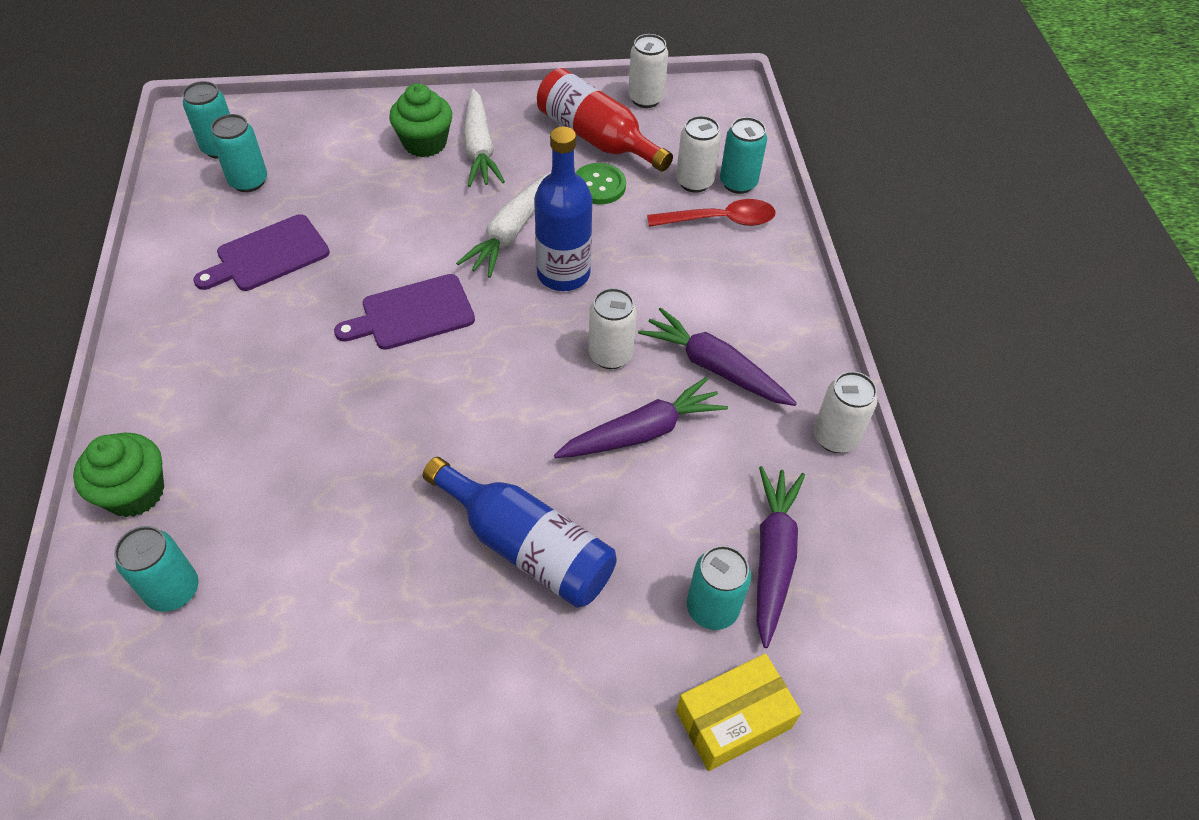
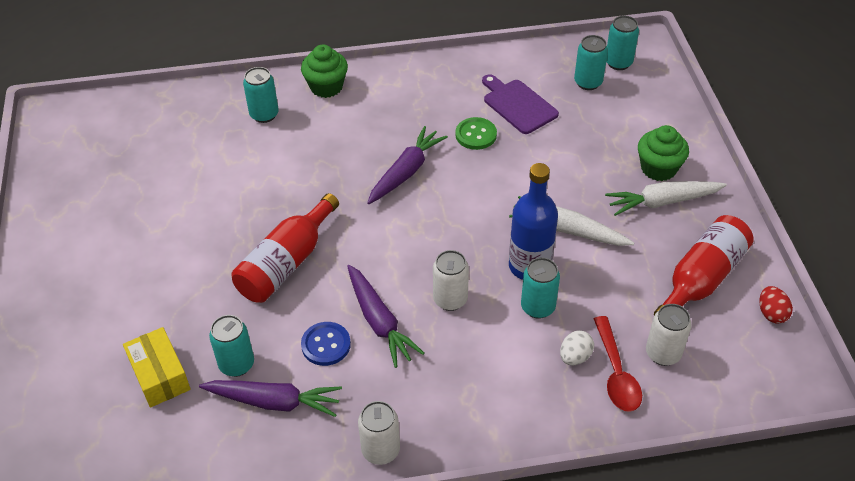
camera: 90 degrees right, 5 degrees down
purple cutting board [334,274,475,350] -> none
blue bottle [423,457,617,608] -> red bottle [232,193,339,303]
green button [575,163,626,205] -> green button moved to [455,117,497,150]
white can [628,34,668,108] -> red egg [760,286,793,324]
purple carrot [638,307,797,406] -> purple carrot moved to [367,126,448,204]
turquoise can [720,117,767,194] -> turquoise can moved to [521,258,560,319]
none -> blue button [301,322,351,366]
none -> white egg [560,330,594,365]

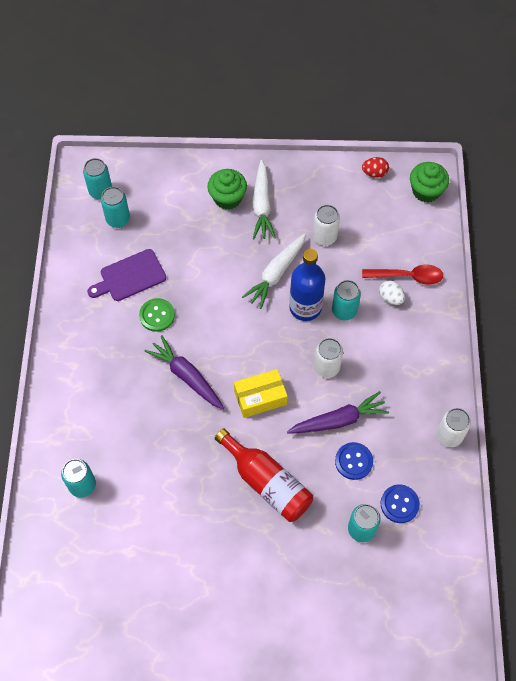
camera: 80 degrees left, 15 degrees up
yellow box [123,327,191,408] -> yellow box moved to [234,369,288,418]
purple carrot [199,380,342,417] -> blue button [381,484,420,523]
green cupcake [301,44,348,98] -> green cupcake moved to [410,162,449,203]
white can [646,304,691,366] -> white can moved to [313,205,340,246]
red bottle [654,215,754,315] -> none

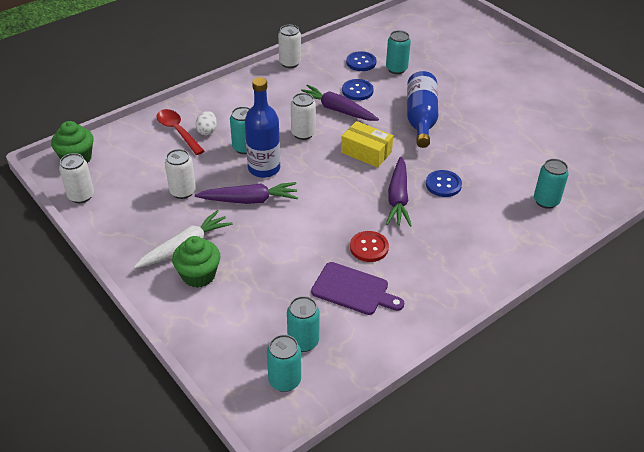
camera: 130 degrees left, 20 degrees down
green button [139,298,175,332] -> red button [350,231,389,262]
red bottle [215,428,313,522] -> blue bottle [407,71,438,148]
white carrot [242,233,306,309] -> purple carrot [195,182,298,204]
red egg [362,157,389,178] -> white can [59,153,94,203]
none -> blue button [426,170,462,197]

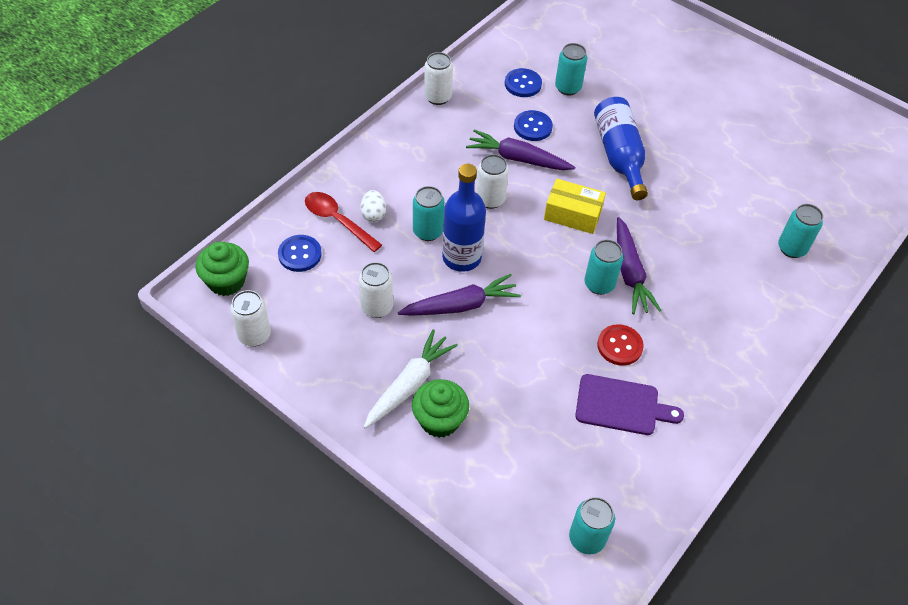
camera: 15 degrees left, 10 degrees up
turquoise can [287,296,320,352] -> turquoise can moved to [584,240,623,295]
blue button [426,170,462,197] -> blue button moved to [278,235,322,272]

